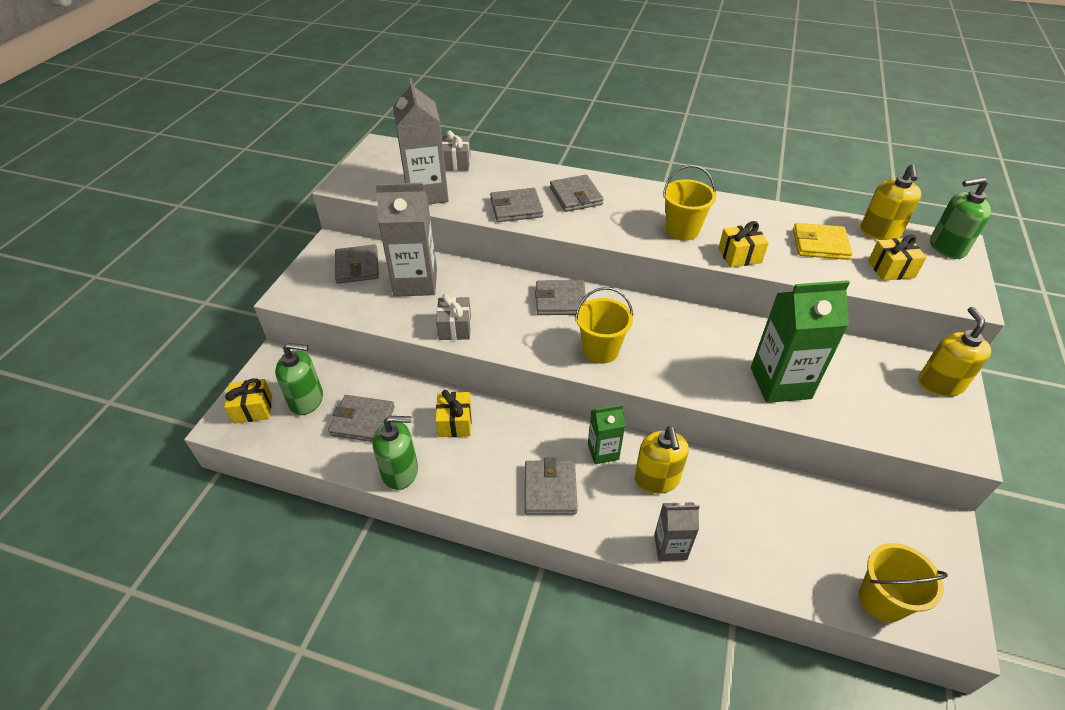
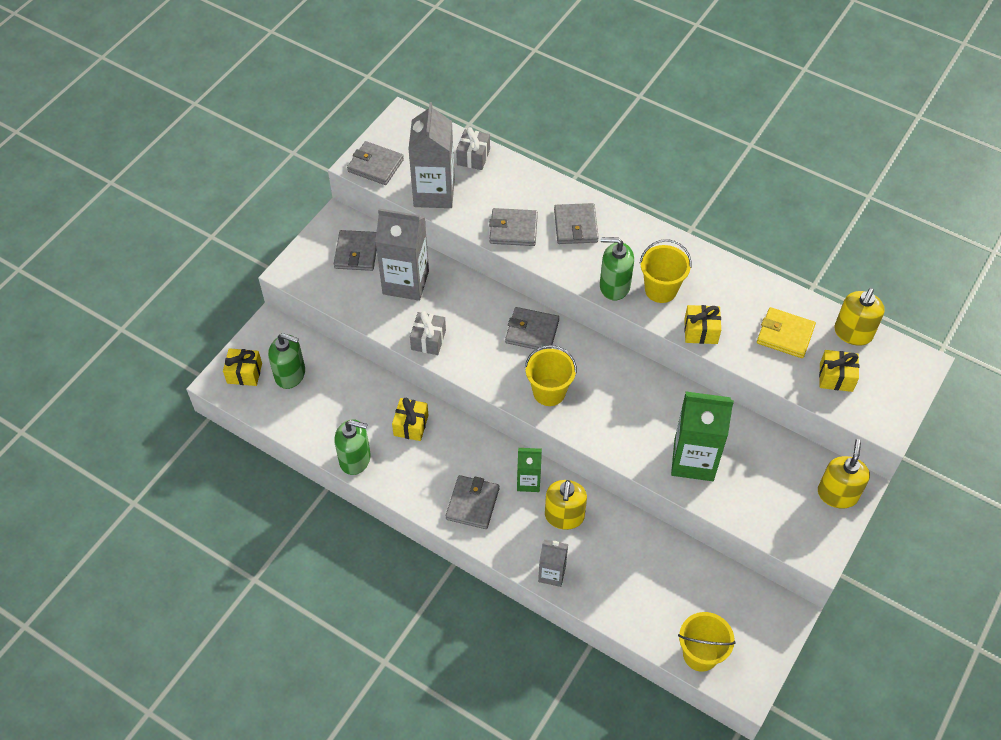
camera: 15 degrees right, 10 degrees up
grey wallet [328,395,395,442] -> grey wallet moved to [347,141,404,185]
green soap dispenser [930,177,991,259] -> green soap dispenser moved to [600,237,634,301]

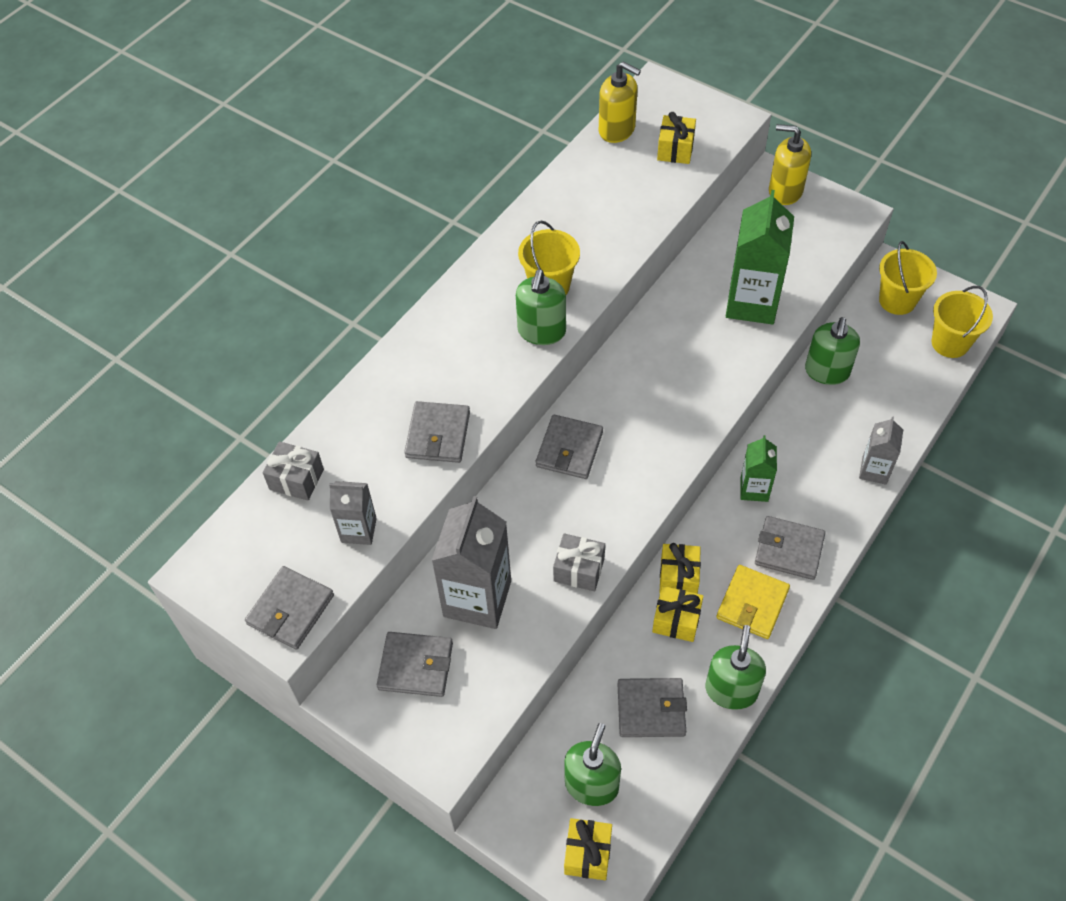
camera: 85 degrees left, 0 degrees up
grey carton [408,102,455,208] -> grey carton [329,481,377,545], size x0.55
yellow bucket [525,345,577,406] -> yellow bucket moved to [879,241,937,315]
yellow soap dispenser [545,480,587,530] -> none
grey wallet [554,203,599,244] -> grey wallet moved to [617,678,687,737]
yellow gift [684,305,721,344] -> yellow gift moved to [659,543,701,594]
yellow wallet [757,307,816,358] -> yellow wallet moved to [717,565,790,639]
none -> green soap dispenser [805,317,860,385]

